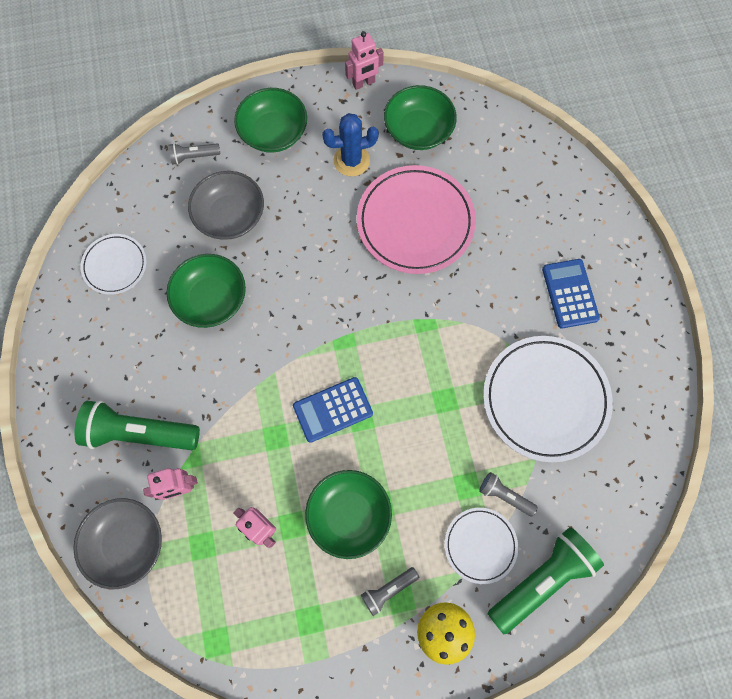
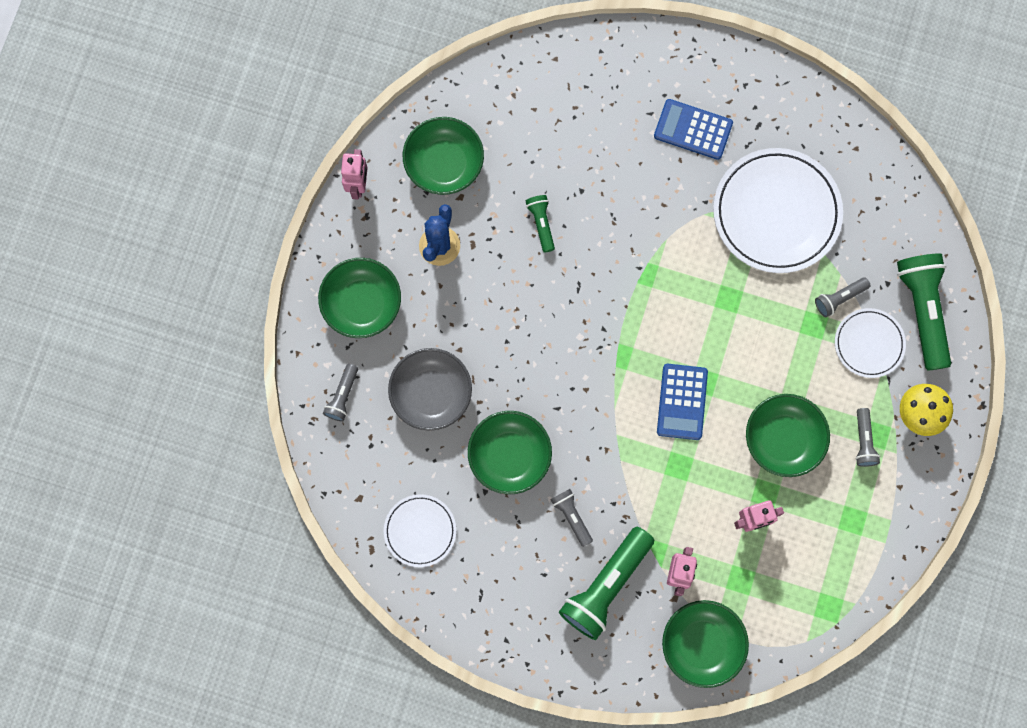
camera: 60 degrees left, 5 degrees up
grey bowl [73,498,162,589] -> green bowl [662,600,749,688]
pink plate [357,165,476,274] -> green flashlight [526,195,555,253]
none -> grey flashlight [550,489,593,547]

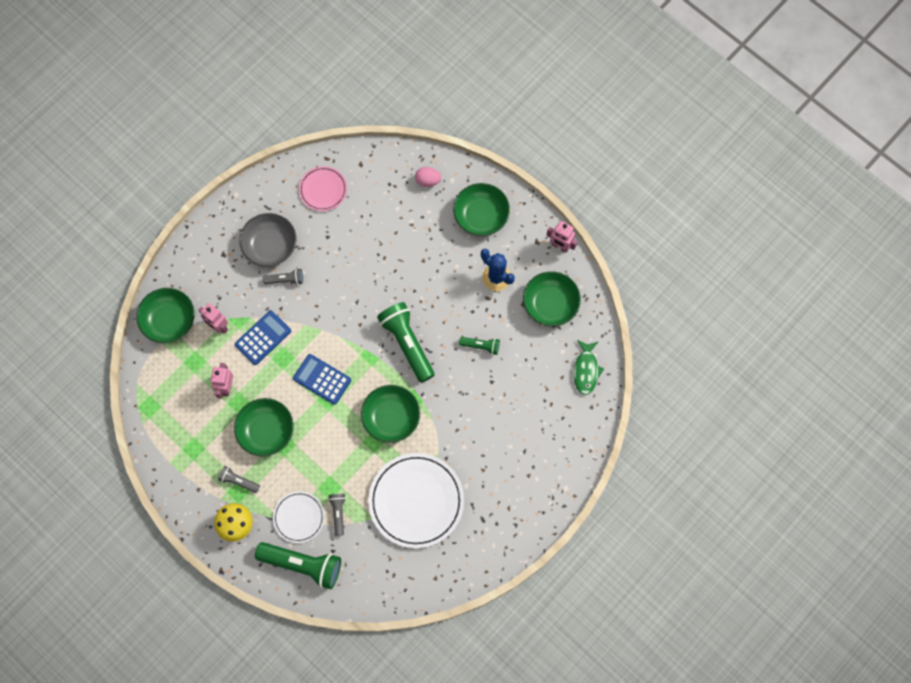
camera: 115 degrees right, 5 degrees down
grey flashlight [323,364,358,422] -> pink egg [415,167,441,187]
white plate [384,494,456,567] -> pink plate [299,166,347,211]
grey bowl [388,348,472,431] -> grey bowl moved to [239,213,296,267]
green bowl [468,411,552,494] -> green bowl moved to [361,385,420,443]
green flashlight [559,526,654,640] -> green flashlight moved to [377,302,435,383]
blue calculator [654,99,733,160] -> blue calculator moved to [235,311,291,365]
none -> green fish [574,340,604,395]

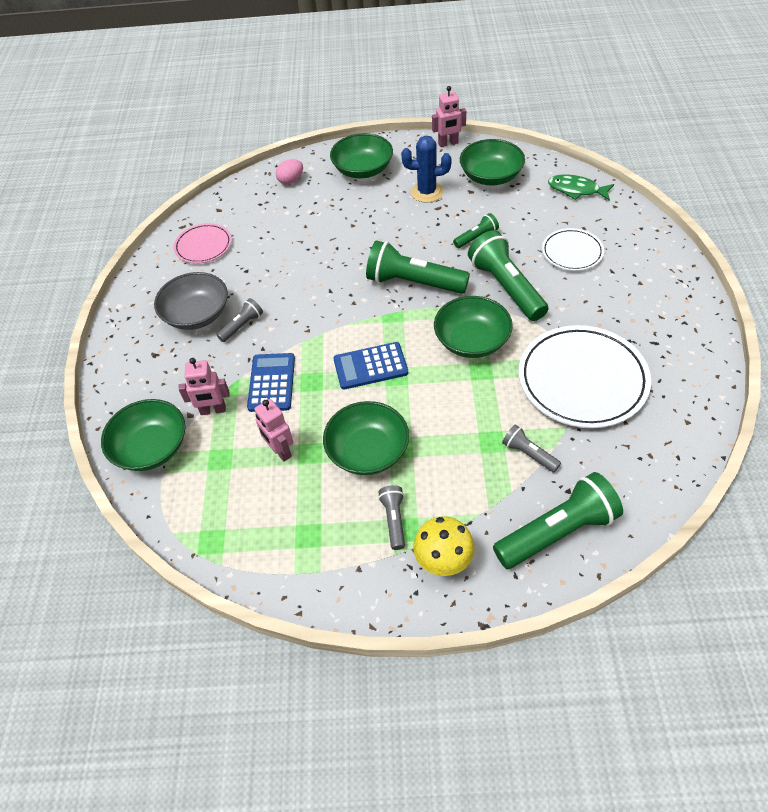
camera: 40 degrees left, 20 degrees down
grey flashlight [218,466,260,493] -> grey flashlight turned 105 degrees clockwise [378,485,405,550]
white plate [273,491,325,543] -> white plate moved to [542,228,604,271]
green fish [574,340,604,395] -> green fish turned 150 degrees clockwise [548,175,614,201]
none -> green flashlight [468,230,548,321]

